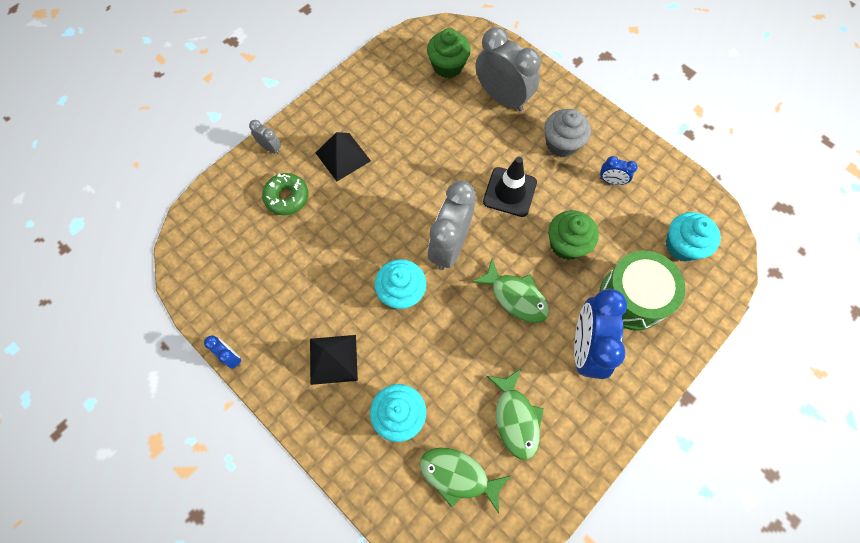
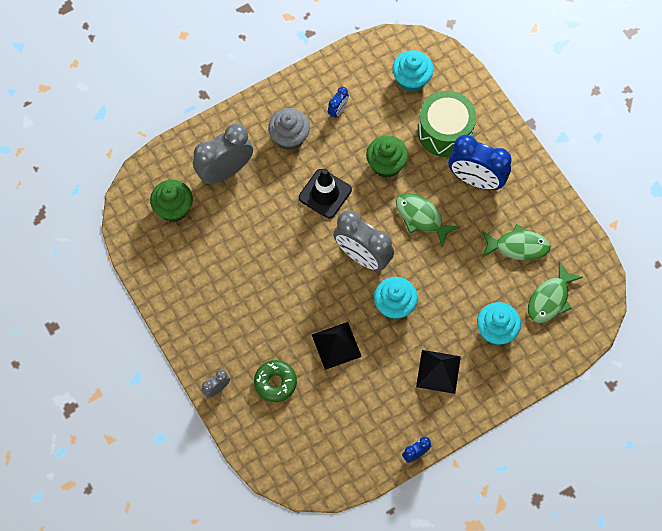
camera: 75 degrees left, 0 degrees up
black pyramid [316,132,371,181] -> black pyramid moved to [312,322,362,370]
green fish [472,258,549,323] -> green fish turned 105 degrees counterclockwise [396,193,460,247]

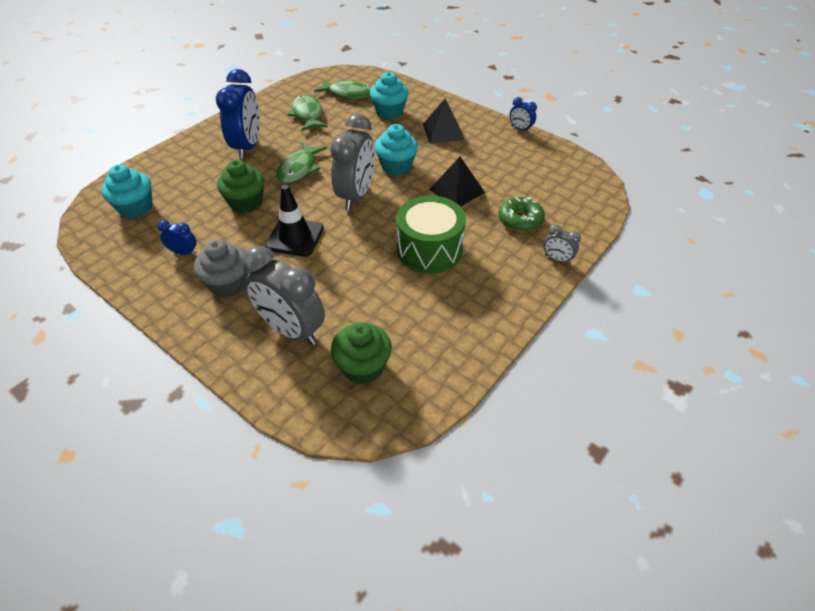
camera: 110 degrees left, 20 degrees down
green drum [418,91,476,157] -> green drum moved to [396,196,466,274]

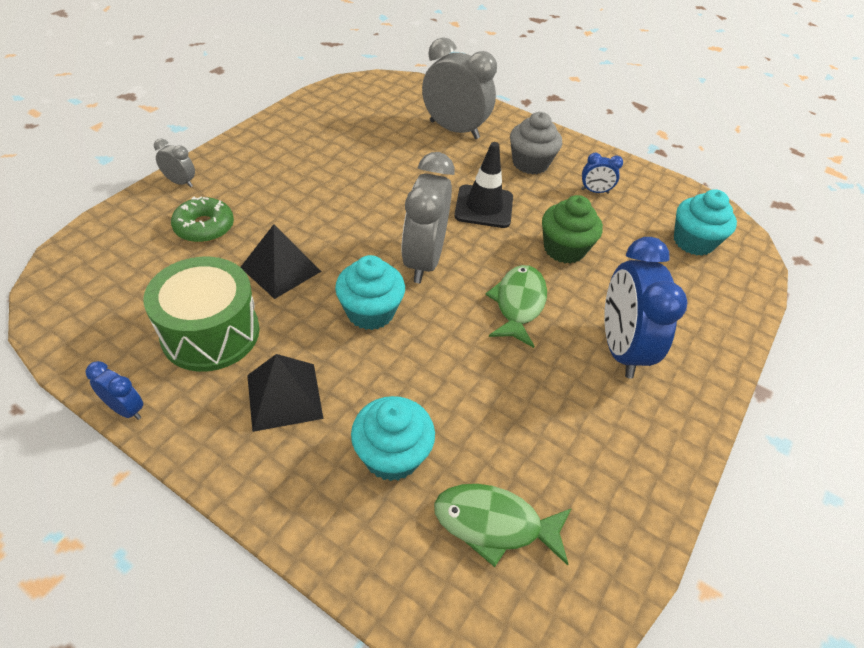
camera: 170 degrees right, 0 degrees up
green fish [287,95,328,131] -> none
green cupcake [331,322,392,384] -> none
green drum [396,196,466,274] -> green drum moved to [144,257,259,372]

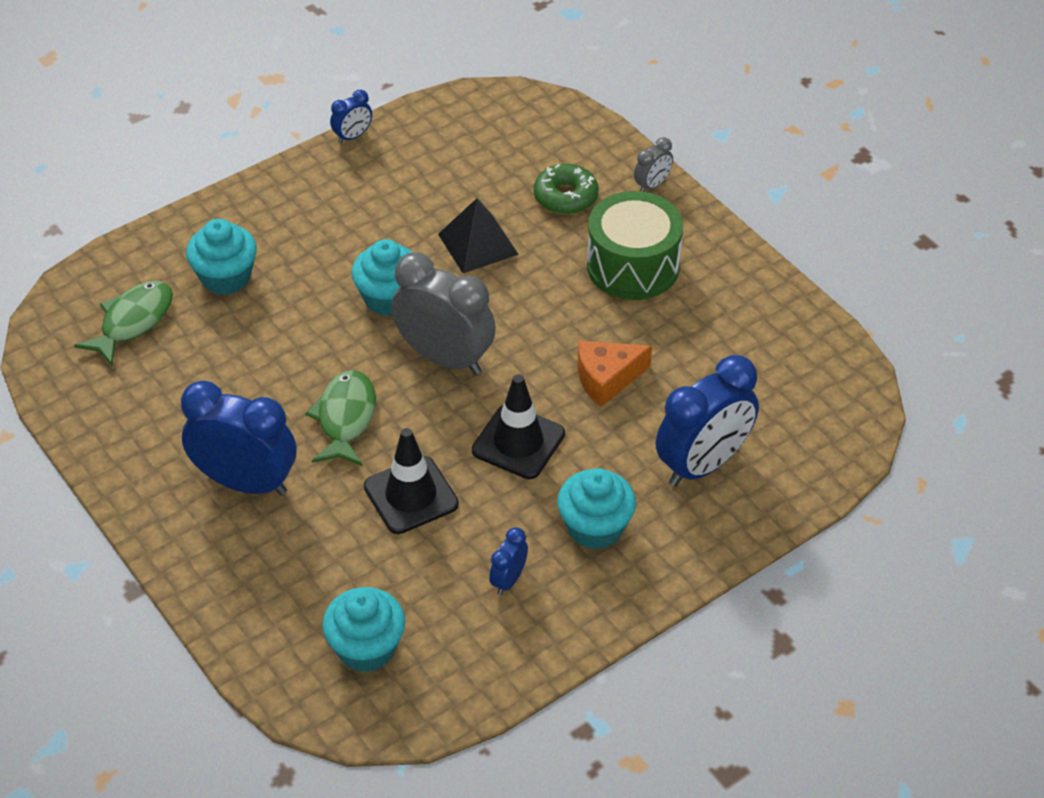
camera: 115 degrees right, 0 degrees up
green drum [144,257,259,372] -> green drum moved to [587,191,683,300]
black pyramid [247,354,323,432] -> none
grey clock [422,37,497,139] -> blue clock [656,355,759,486]
green fish [485,265,547,348] -> green fish turned 120 degrees counterclockwise [305,370,376,466]
grey cupcake [510,112,562,175] -> turquoise cupcake [557,468,636,550]
green cupcake [542,195,603,264] -> black traffic cone [364,428,459,534]
none -> orange cheese [578,341,652,407]

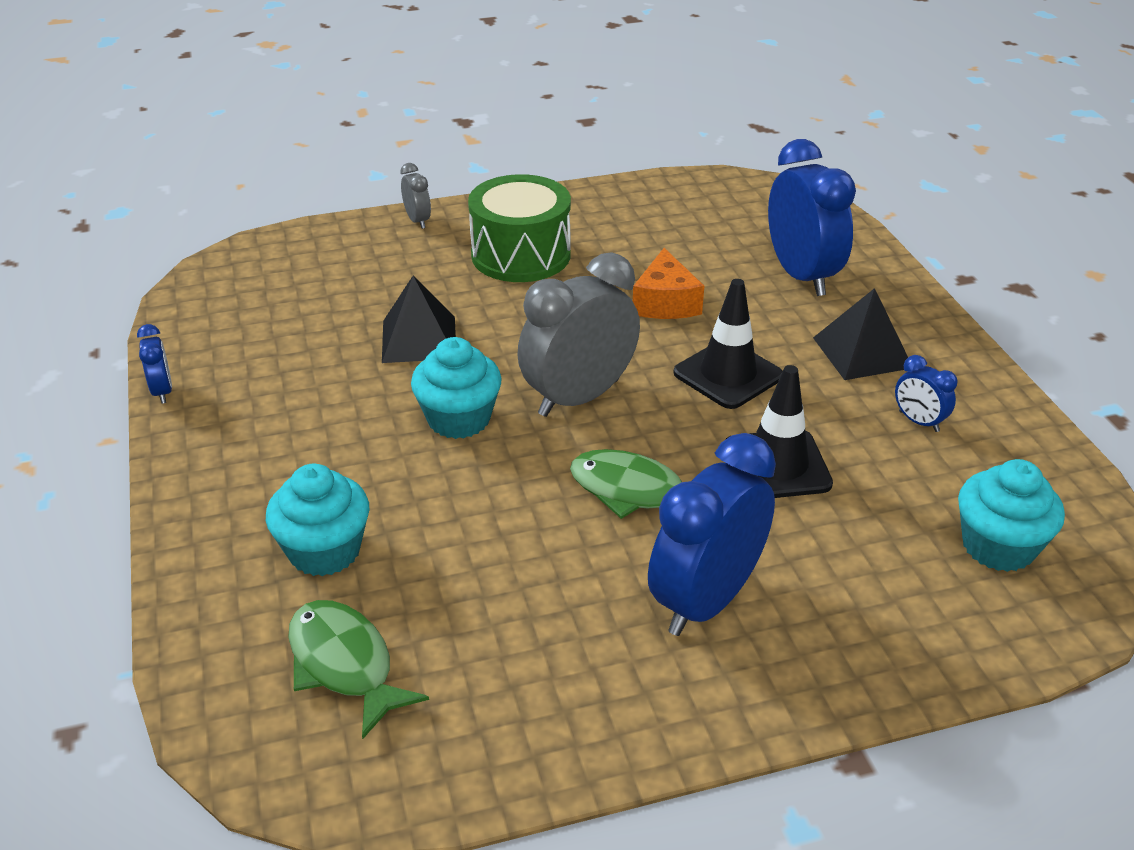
camera: 70 degrees left, 10 degrees down
green donut [534,164,599,214] -> none
turquoise cupcake [557,468,636,550] -> black pyramid [813,288,908,380]

